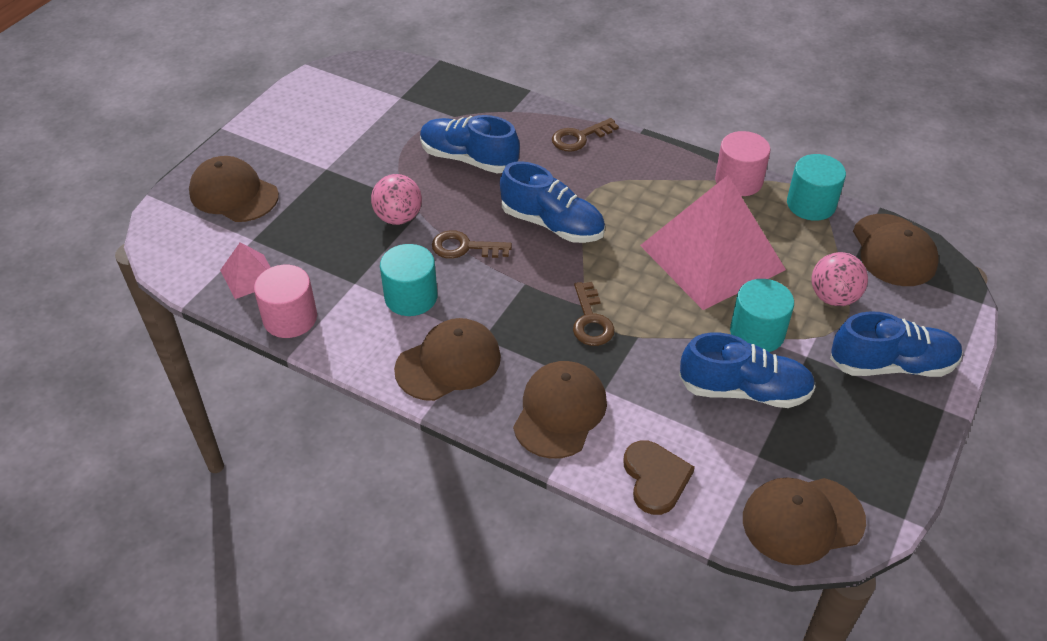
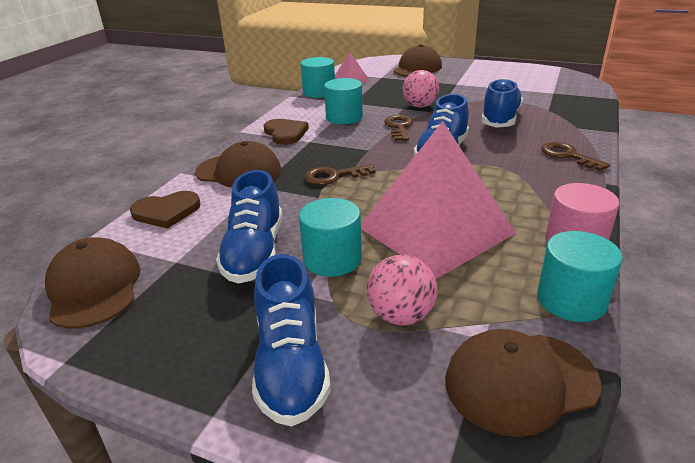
camera: 85 degrees right, 15 degrees down
pink cylinder [254,265,317,338] -> turquoise cylinder [300,57,335,98]
brown cap [394,318,501,401] -> brown heart [264,119,309,145]

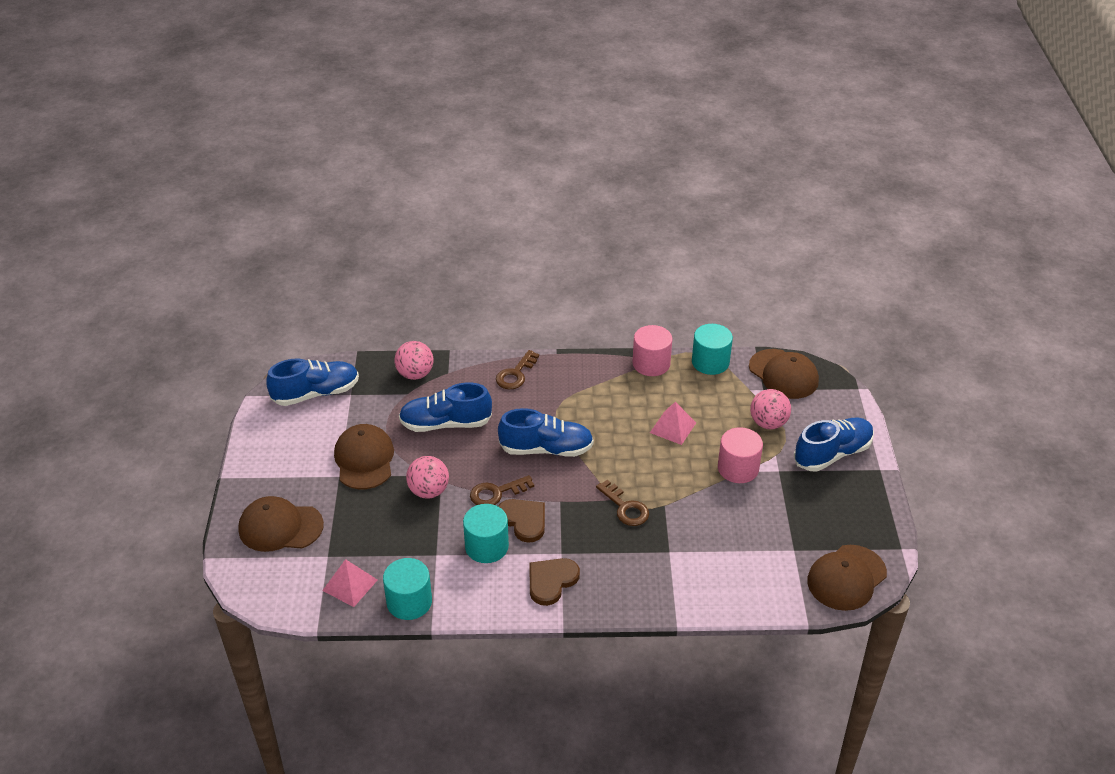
camera: 115 degrees left, 10 degrees up
brown heart [130,191,201,229] -> brown heart moved to [498,499,545,543]
brown cap [195,141,281,188] -> brown cap moved to [334,424,394,489]
blue shoe [216,170,282,284] -> blue shoe moved to [266,358,359,406]
turquoise cylinder [299,198,362,277] -> pink cylinder [718,427,763,483]
pink pyramid [361,121,516,279] -> pink pyramid [650,402,696,445], size x0.44
none -> pink ball [394,341,434,380]

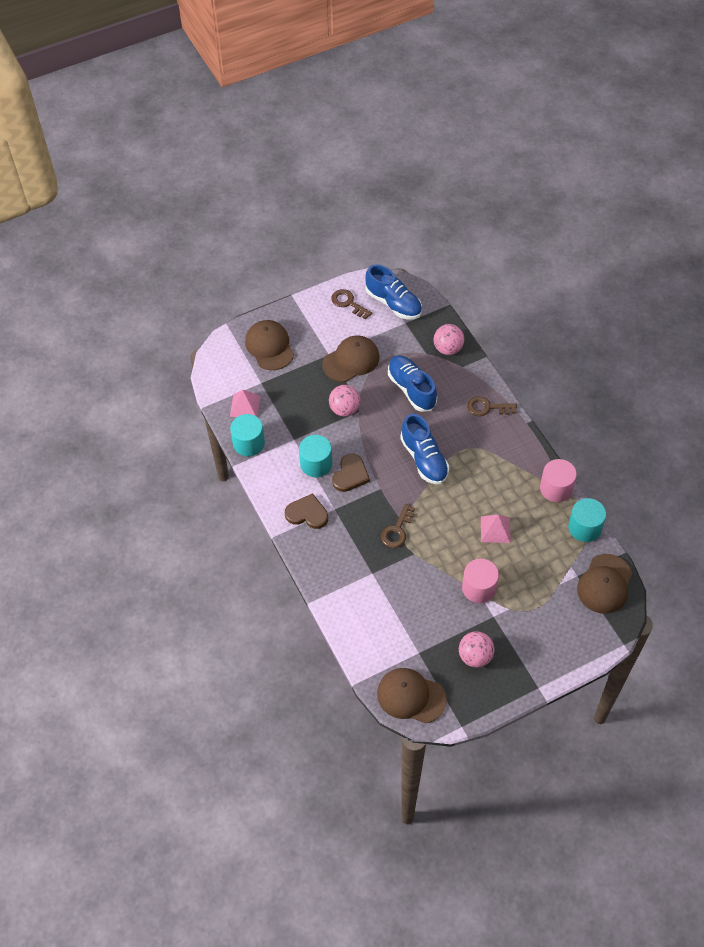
camera: 65 degrees right, 15 degrees up
brown key [470,475,534,505] -> brown key moved to [331,289,372,320]
pink ball [750,389,791,429] -> pink ball moved to [459,631,495,668]
blue shoe [794,418,874,471] -> none

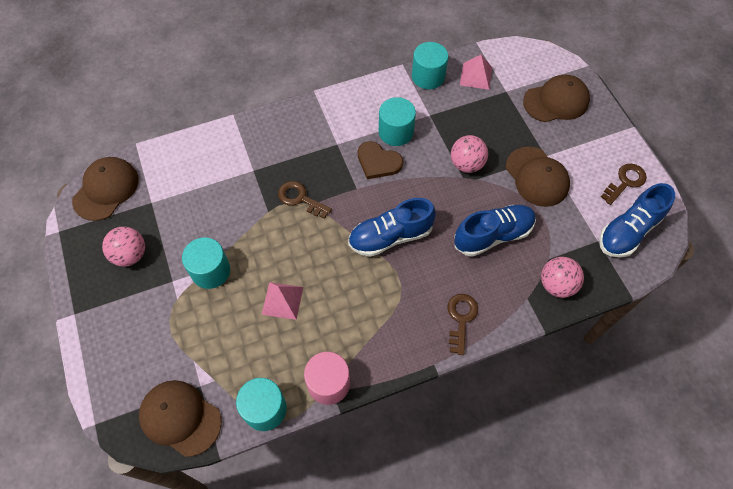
camera: 95 degrees right, 5 degrees up
brown heart [285,493,328,529] -> none
pink cylinder [462,559,499,603] -> turquoise cylinder [182,238,230,289]

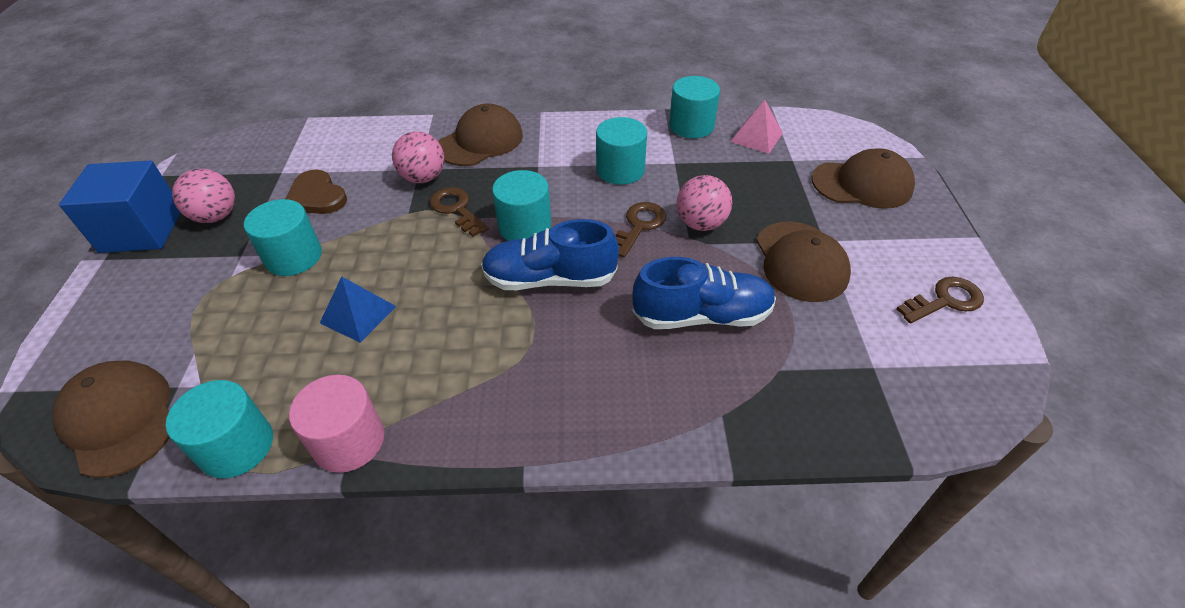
camera: 20 degrees right, 15 degrees down
brown cap [72,157,139,221] -> brown cap moved to [438,103,523,166]
pink pyramid [262,282,303,320] -> blue pyramid [320,276,396,343]
brown heart [357,141,403,179] -> brown heart moved to [285,170,347,214]
brown key [447,294,478,355] -> brown key moved to [616,202,666,257]
pink ball [541,257,584,298] -> pink ball moved to [392,132,444,183]
blue shoe [599,183,675,258] -> none
none -> blue cube [59,160,181,253]
none -> turquoise cylinder [492,170,551,241]

